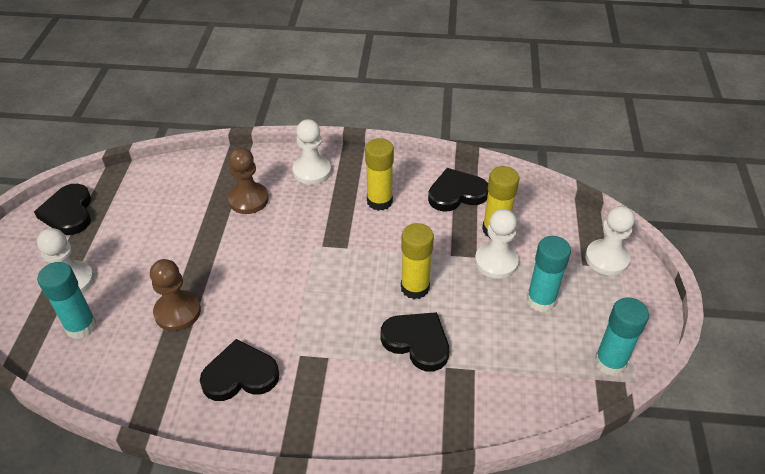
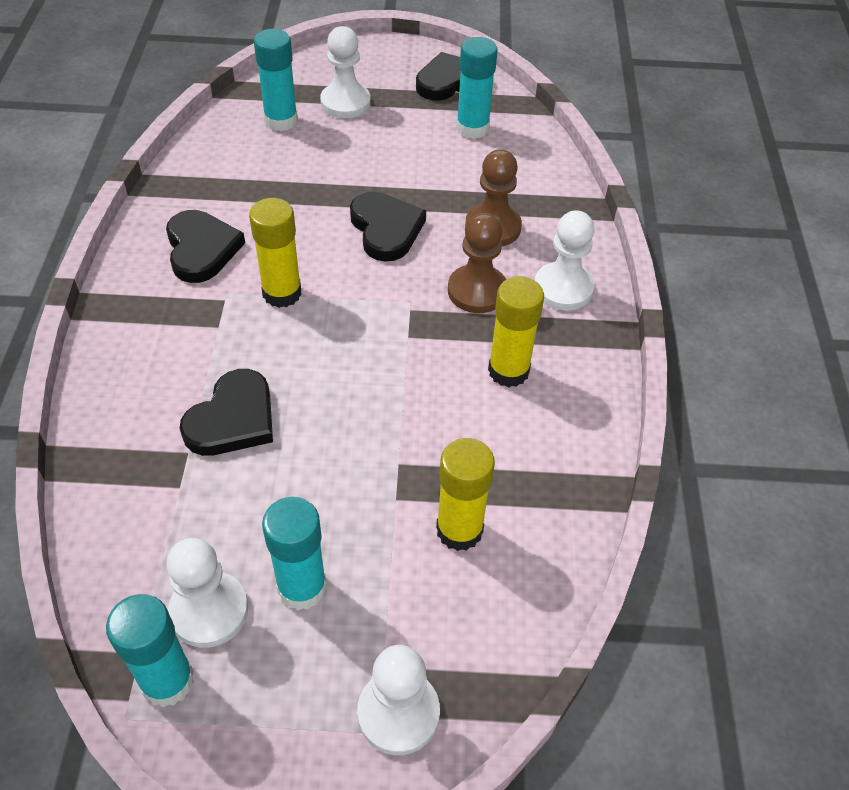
camera: 85 degrees right, 5 degrees up
brown pawn [150,259,201,331] -> brown pawn moved to [448,213,506,313]
yellow glue stick [401,223,434,299] -> yellow glue stick moved to [249,198,302,308]
black heart [428,168,488,212] -> black heart moved to [350,192,426,262]
white pawn [475,209,519,279] -> white pawn moved to [166,538,248,648]
none -> turquoise glue stick [456,37,498,139]

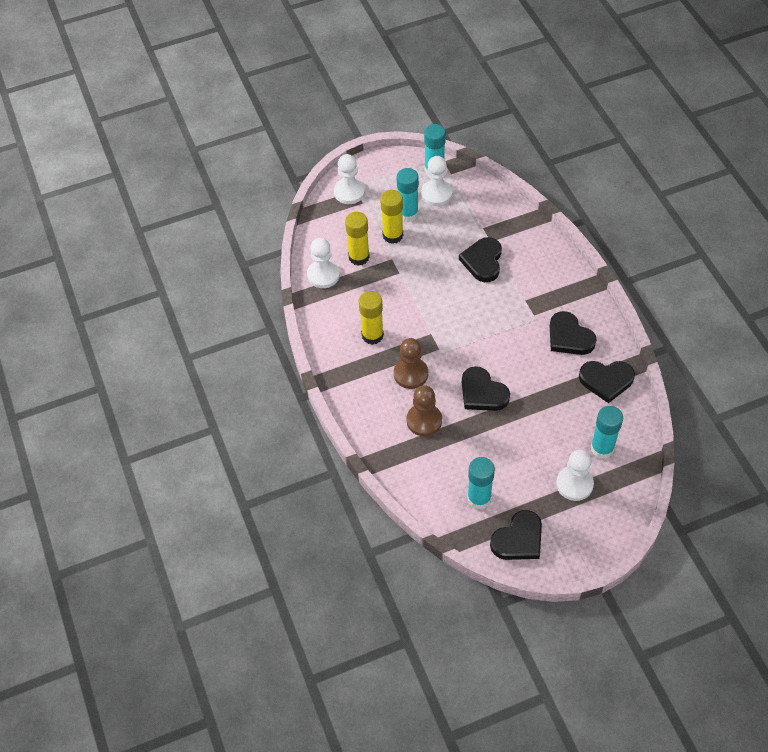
camera: 160 degrees right, 5 degrees up
yellow glue stick [249,198,302,308] -> yellow glue stick moved to [380,190,403,244]
white pawn [535,210,595,311] -> white pawn moved to [307,238,340,288]
none -> black heart [579,361,635,403]

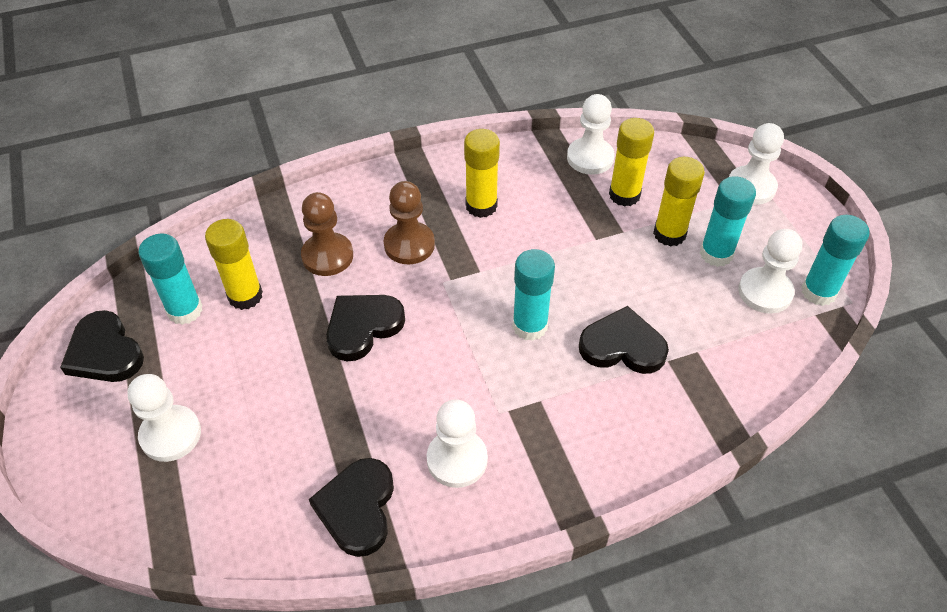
camera: 90 degrees right, 5 degrees down
black heart [550,311,597,355] -> white pawn [427,399,488,488]
turquoise glue stick [591,406,623,459] -> turquoise glue stick moved to [512,249,555,341]
none -> yellow glue stick [205,219,263,310]

